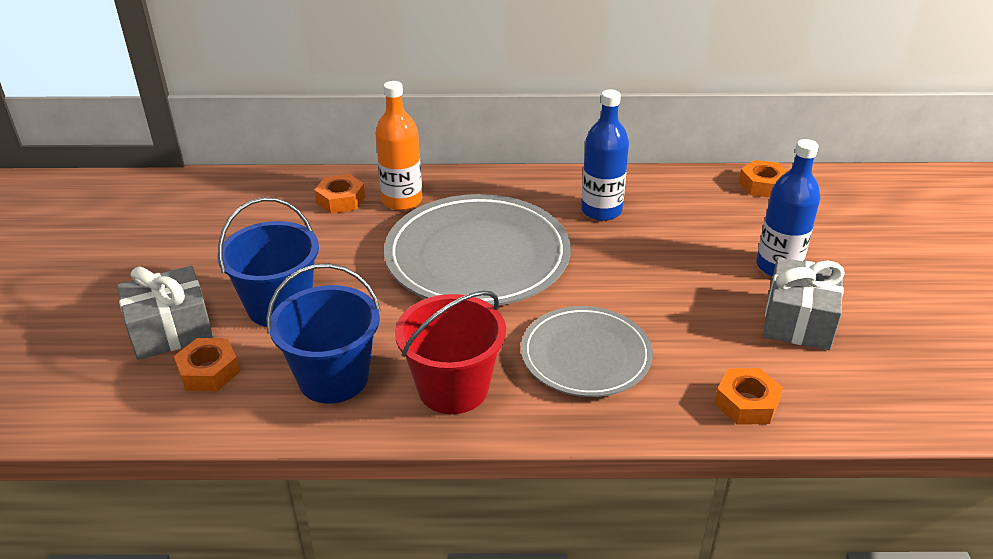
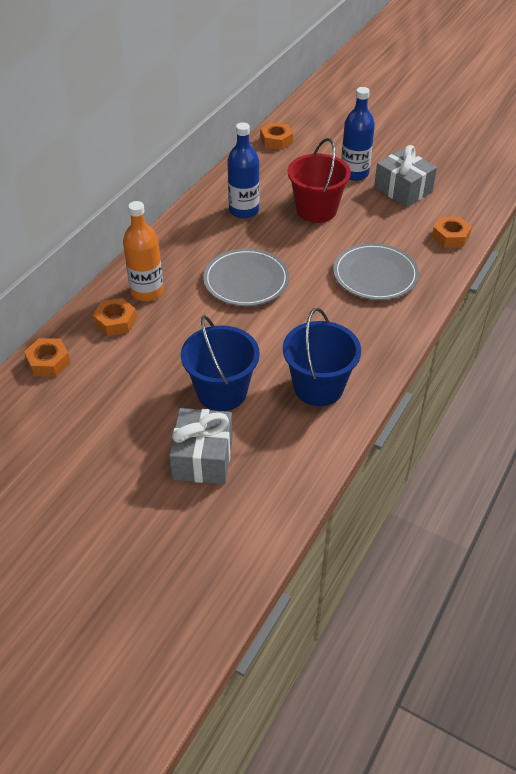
camera: 60 degrees left, 10 degrees up
orange nut [174,338,240,391] -> orange nut moved to [24,338,71,377]
grey plate [384,194,571,306] -> grey plate [203,248,289,306], size x0.62
red bucket [395,291,506,414] -> red bucket moved to [288,138,351,223]

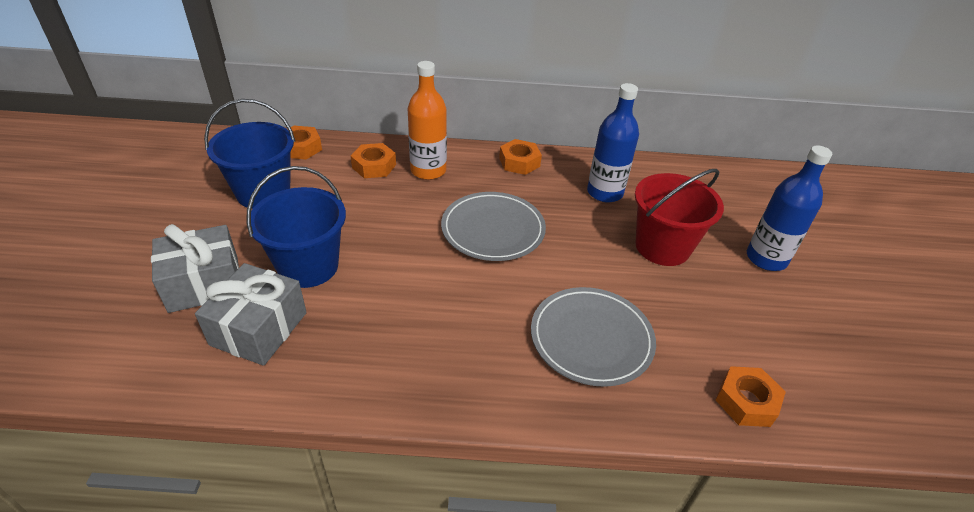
camera: 60 degrees right, 5 degrees down
orange nut [260,122,293,150] -> orange nut moved to [499,139,542,175]
blue bucket [283,308,361,406] -> blue bucket moved to [204,99,295,209]
grey gift [374,145,437,207] -> grey gift moved to [195,263,307,366]

